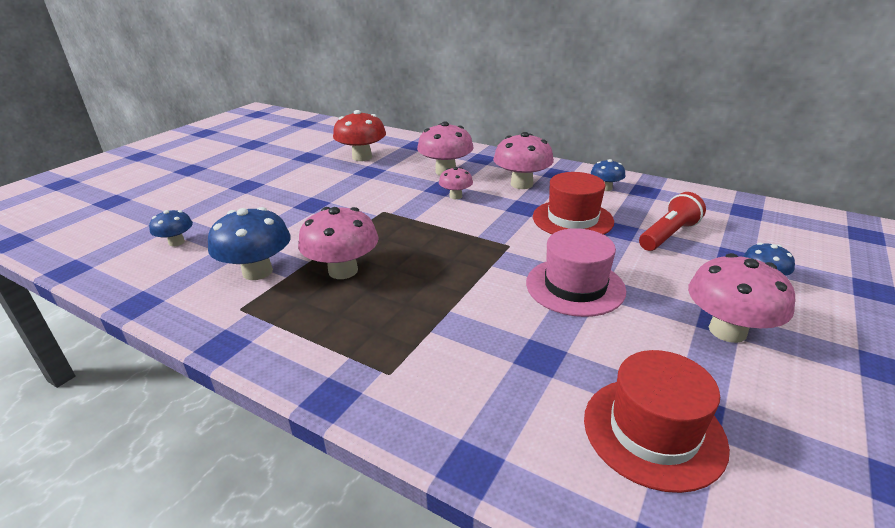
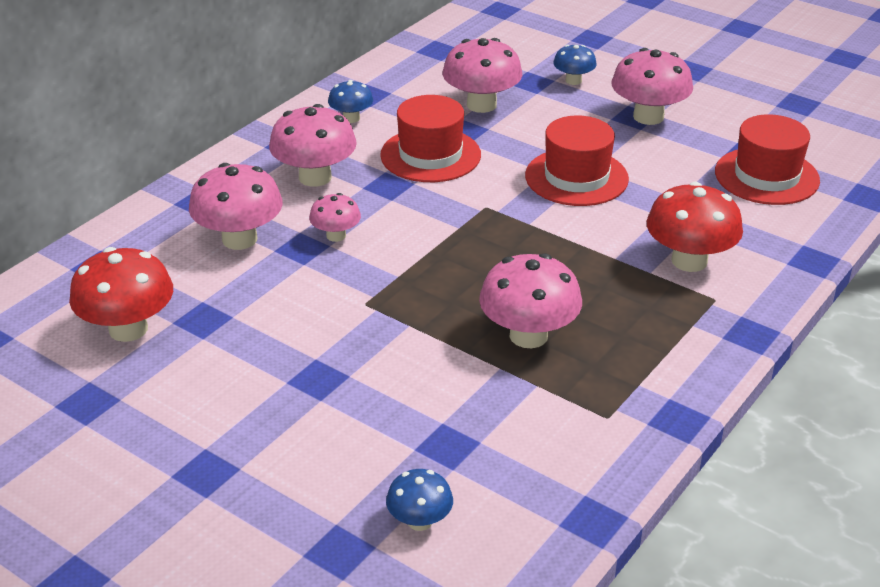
camera: 85 degrees left, 5 degrees up
blue mushroom [208,207,291,280] -> none
pink hat [526,228,626,317] -> red hat [525,115,629,206]
red flashlight [639,192,706,251] -> pink mushroom [442,38,522,113]
none -> red mushroom [647,182,743,272]

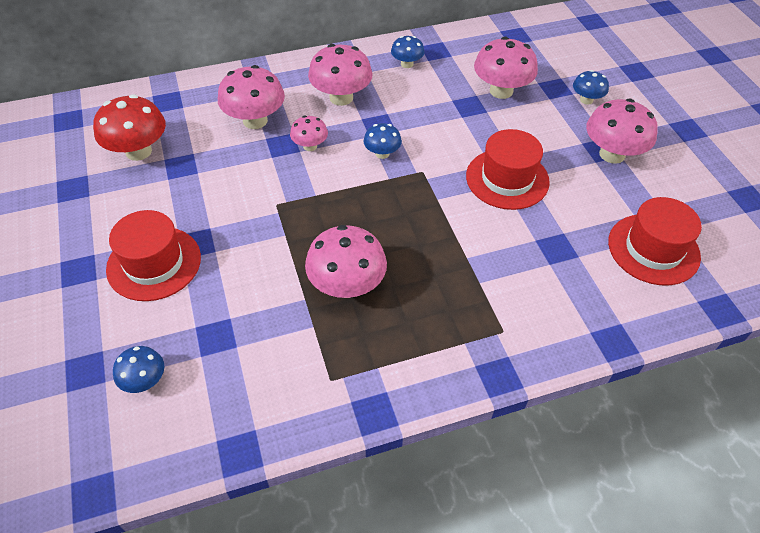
camera: 35 degrees right, 15 degrees up
red hat [380,95,481,182] -> red hat moved to [106,210,201,301]
red mushroom [647,182,743,272] -> none
none -> blue mushroom [364,123,402,159]

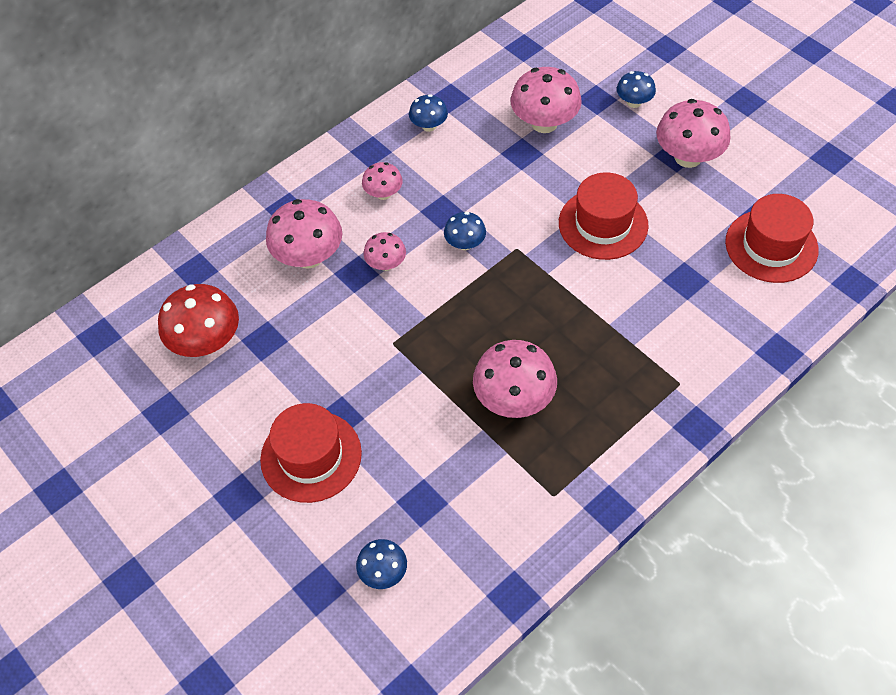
camera: 20 degrees left, 5 degrees up
pink mushroom [308,44,372,106] -> pink mushroom [362,162,403,200], size x0.56

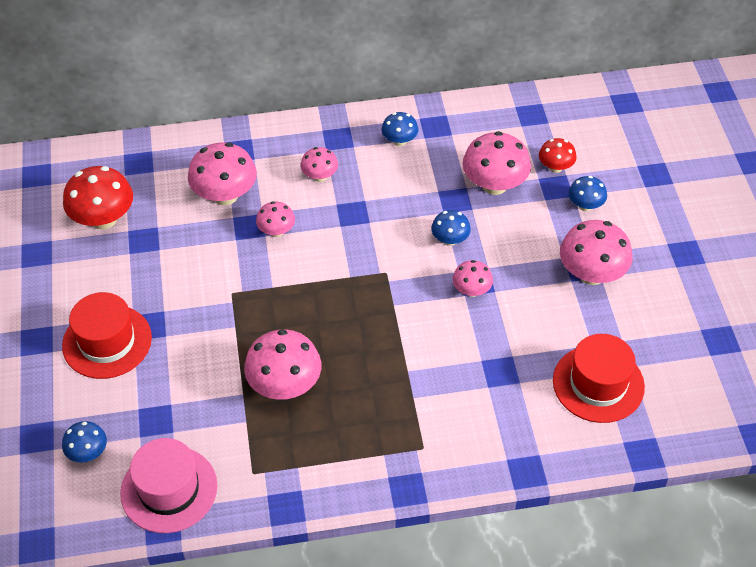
camera: 30 degrees right, 5 degrees down
blue mushroom [444,212,486,250] -> blue mushroom moved to [431,210,471,246]
red hat [559,172,649,260] -> pink mushroom [452,260,493,297]
none -> pink hat [120,438,217,533]
none -> red mushroom [539,138,576,173]

